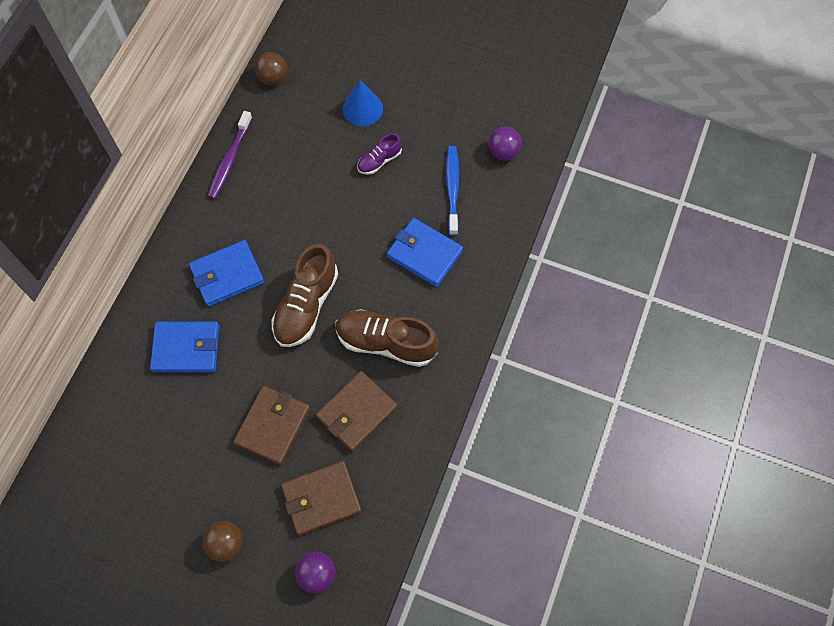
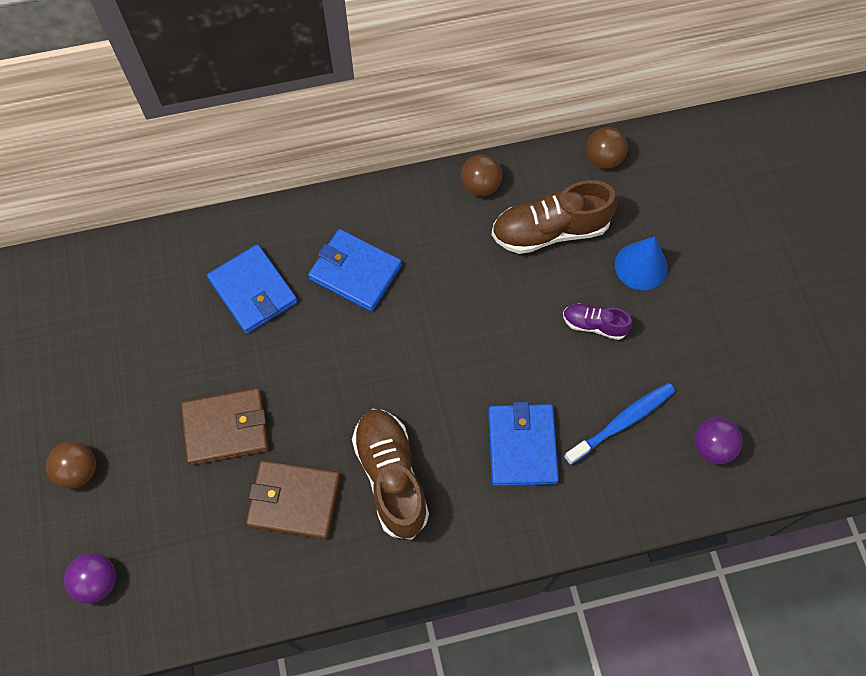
camera: 55 degrees right, 0 degrees up
purple toothbrush [208,111,253,199] -> brown ball [461,154,502,196]
brown shoe [272,244,338,347] -> brown shoe moved to [491,180,617,254]
brown wallet [281,461,362,536] -> none

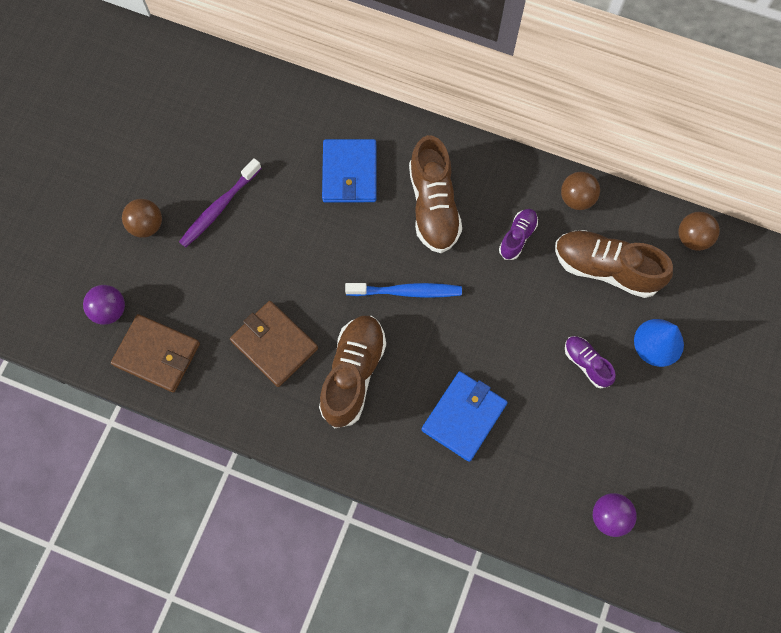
camera: 35 degrees right, 5 degrees up
brown wallet [181,388,269,465] -> brown wallet moved to [111,314,200,392]
blue wallet [308,229,402,312] -> brown shoe [409,135,462,253]
blue toothbrush [564,383,675,465] -> blue toothbrush moved to [345,283,462,298]
none -> purple toothbrush [179,158,262,247]
none -> purple shoe [499,209,538,260]

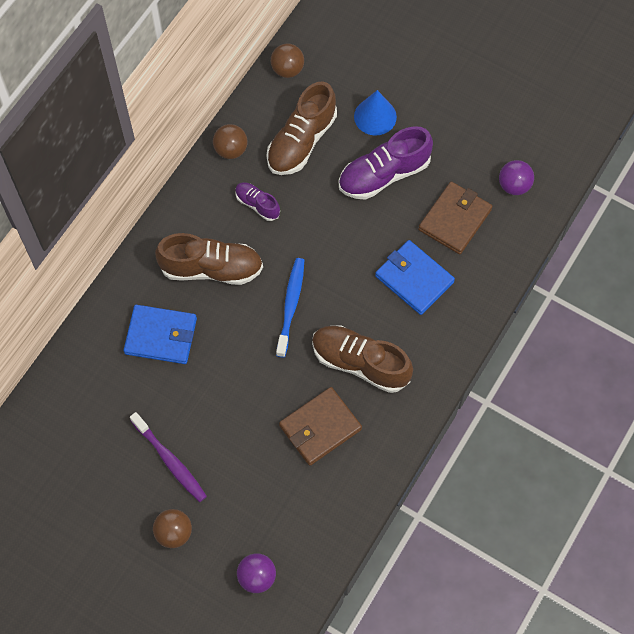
camera: 80 degrees left, 5 degrees down
brown wallet [111,314,200,392] -> brown wallet moved to [418,181,492,254]
purple shoe [565,336,616,389] -> purple shoe [339,126,433,200], size x1.88

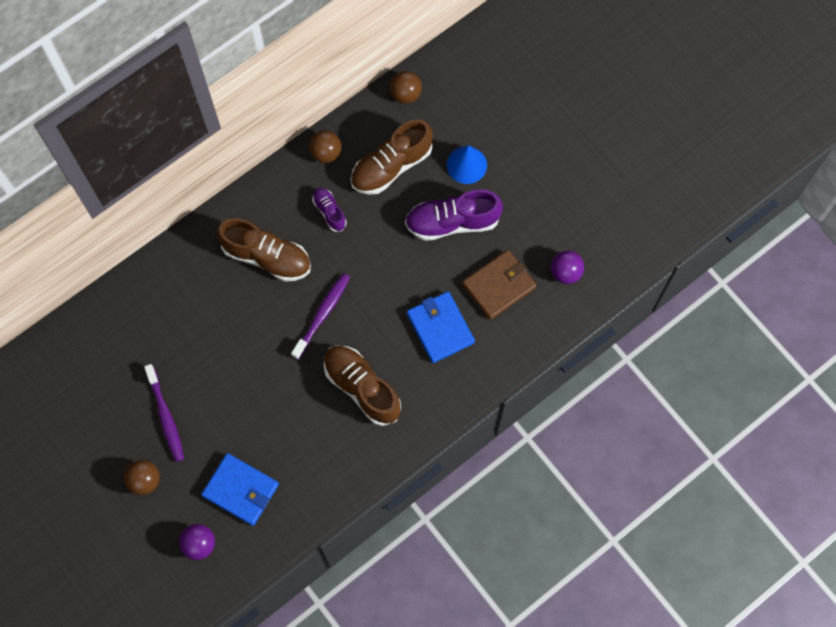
camera: 20 degrees right, 5 degrees up
blue wallet [124,305,197,364] -> blue wallet moved to [201,453,279,526]
blue toothbrush [276,258,304,357] -> purple toothbrush [291,273,350,360]
brown wallet [279,387,362,465] -> none

